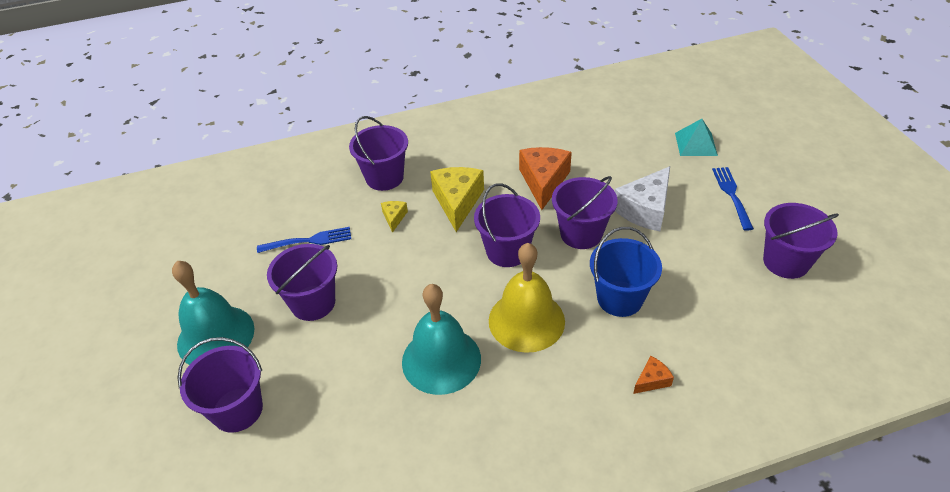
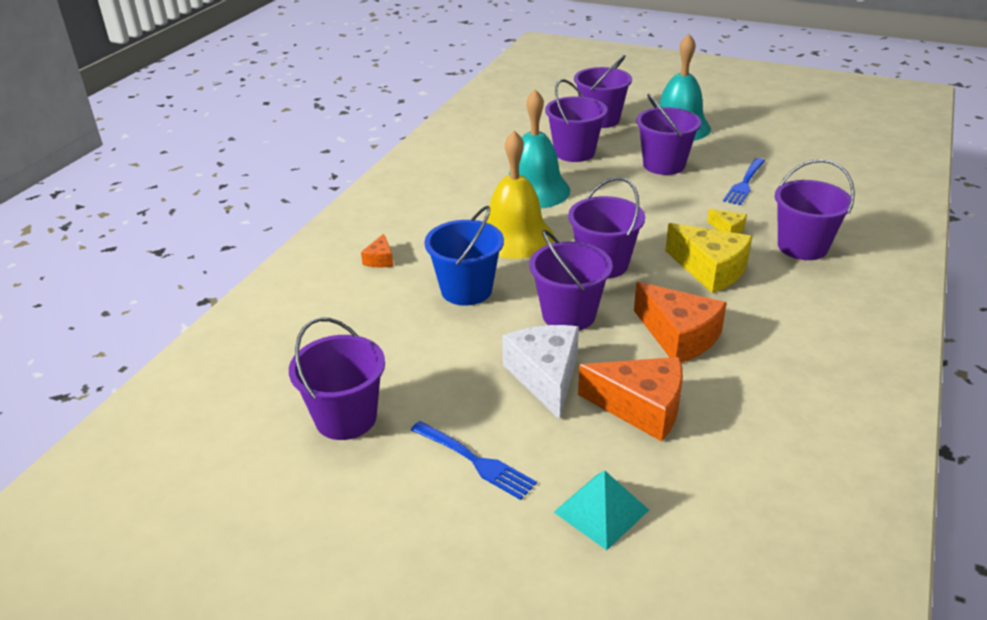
camera: 130 degrees right, 10 degrees down
none -> purple bucket [545,79,608,162]
none -> orange cheese [578,357,683,442]

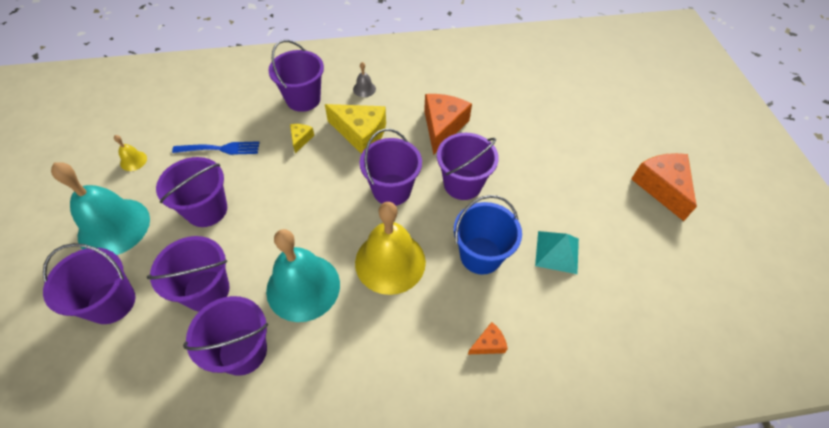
camera: 125 degrees left, 20 degrees up
purple bucket [289,317,385,440] -> purple bucket moved to [183,296,268,376]
blue fork [411,421,537,500] -> none
white cheese [502,325,579,420] -> none
turquoise pyramid [554,470,649,550] -> turquoise pyramid moved to [535,231,579,274]
orange cheese [578,357,683,442] -> orange cheese moved to [631,153,697,221]
yellow cheese [665,223,753,293] -> yellow cheese turned 105 degrees clockwise [325,104,386,154]
none -> yellow bell [114,135,147,171]
none -> grey bell [353,62,376,97]

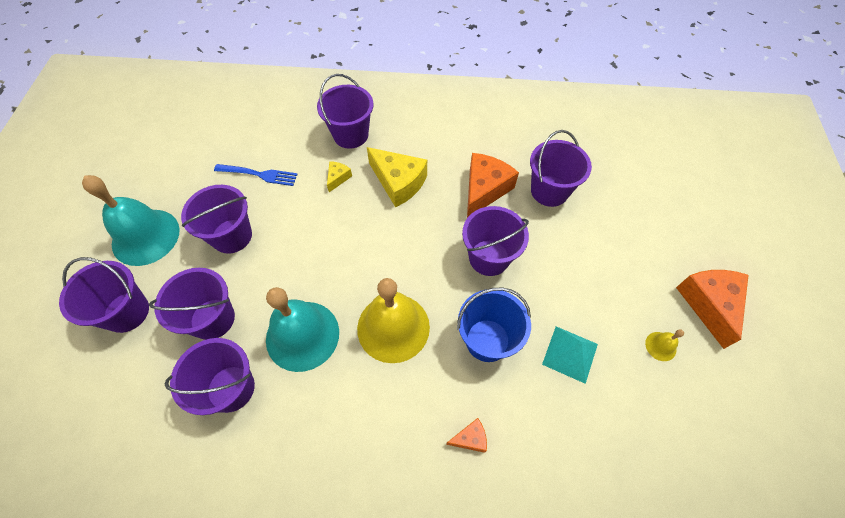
camera: 15 degrees right, 5 degrees up
yellow bell [114,135,147,171] -> yellow bell moved to [645,329,684,361]
grey bell [353,62,376,97] -> none
purple bucket [360,129,422,206] -> purple bucket moved to [530,130,592,207]

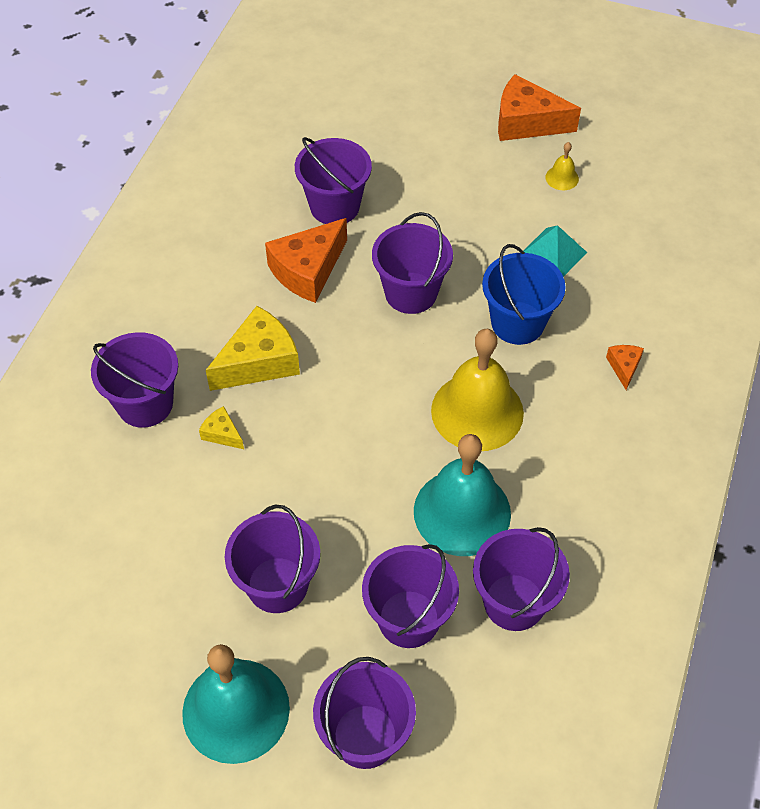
camera: 75 degrees left, 5 degrees down
blue fork [214,164,298,186] -> none
orange cheese [467,153,519,218] -> orange cheese turned 90 degrees counterclockwise [265,218,347,303]

